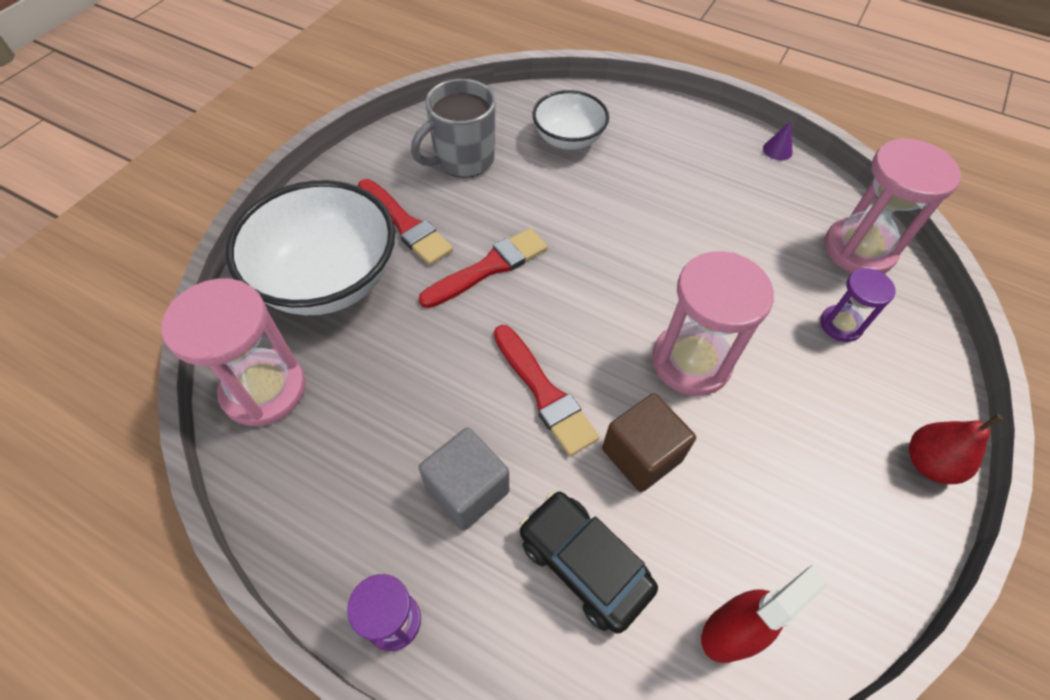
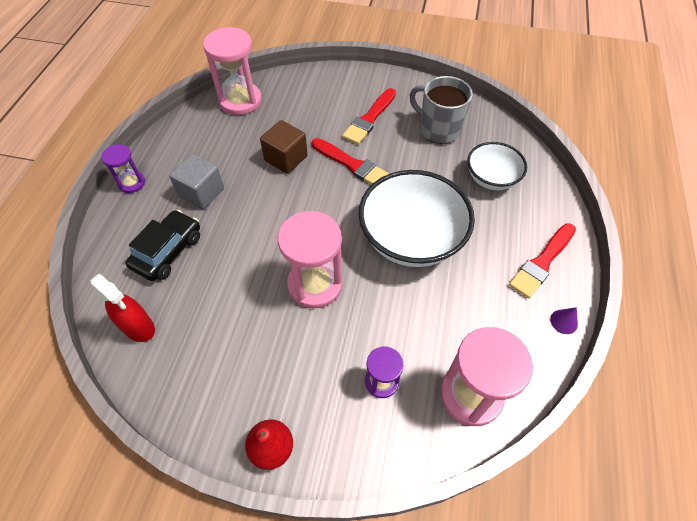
camera: 75 degrees right, 0 degrees up
white bowl [226,180,395,315] -> white bowl moved to [358,170,475,267]
red brush [494,325,599,456] -> red brush moved to [509,223,576,298]
brown cube [602,393,696,492] -> brown cube moved to [260,120,308,174]

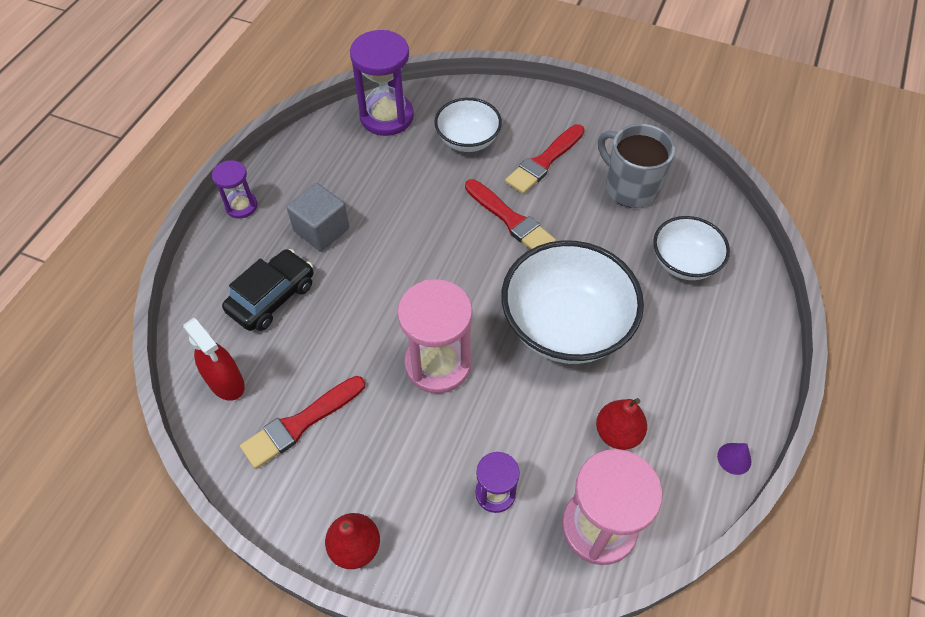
camera: 10 degrees right, 0 degrees up
pink hourglass [203,27,262,115] -> purple hourglass [350,30,414,136]
brown cube [260,120,308,174] -> none
red brush [509,223,576,298] -> red brush moved to [240,376,365,469]
none -> white bowl [434,98,502,152]
none -> red pear [596,398,647,450]

